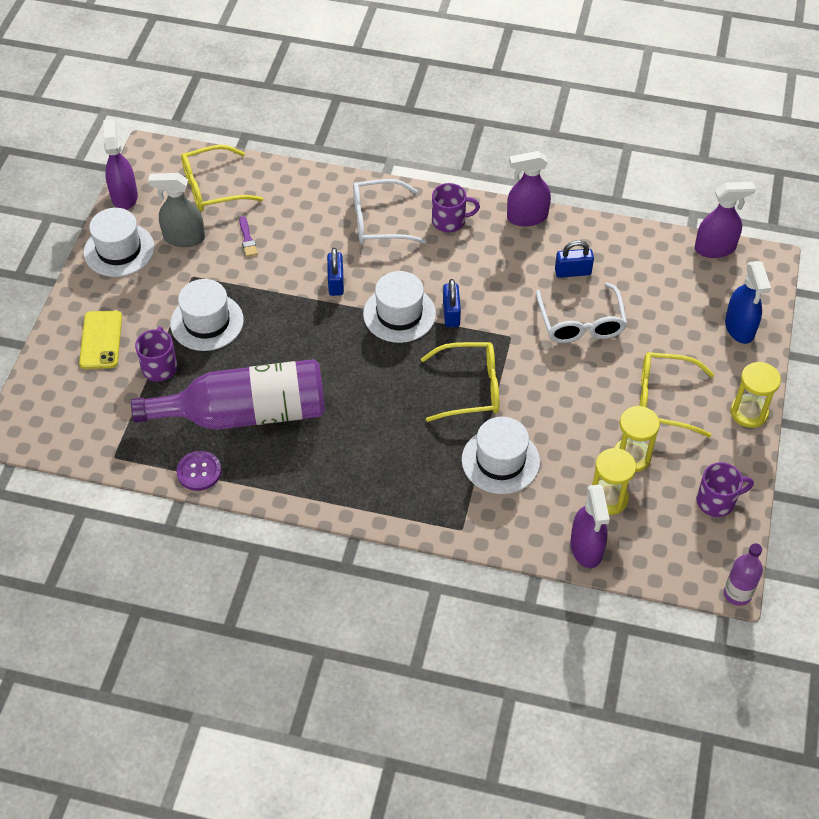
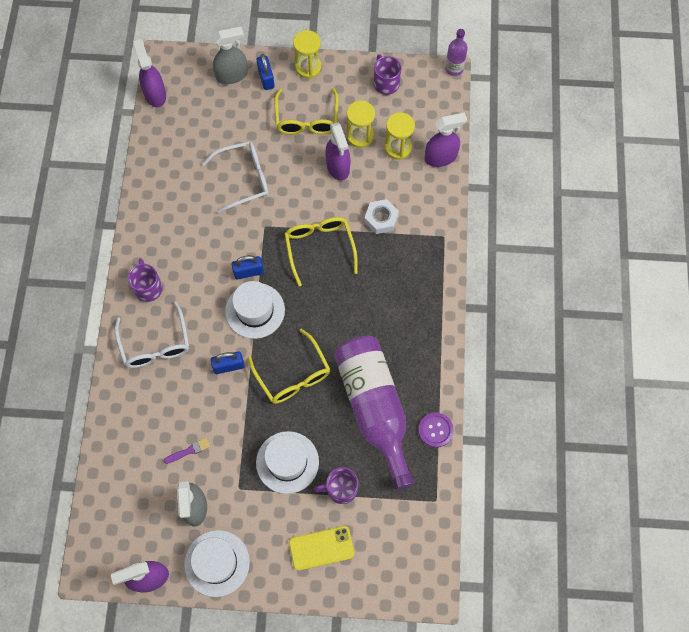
camera: 100 degrees left, 15 degrees up
yellow glasses [181,145,263,211] -> yellow glasses moved to [248,329,330,404]
white hat [462,417,540,494] -> white nut [364,199,399,234]
purple spray bottle [507,151,551,226] -> purple spray bottle moved to [325,123,350,181]
blue padlock [555,240,594,278] -> blue padlock moved to [257,54,275,90]
blue spray bottle [725,261,771,344] -> grey spray bottle [213,27,248,84]

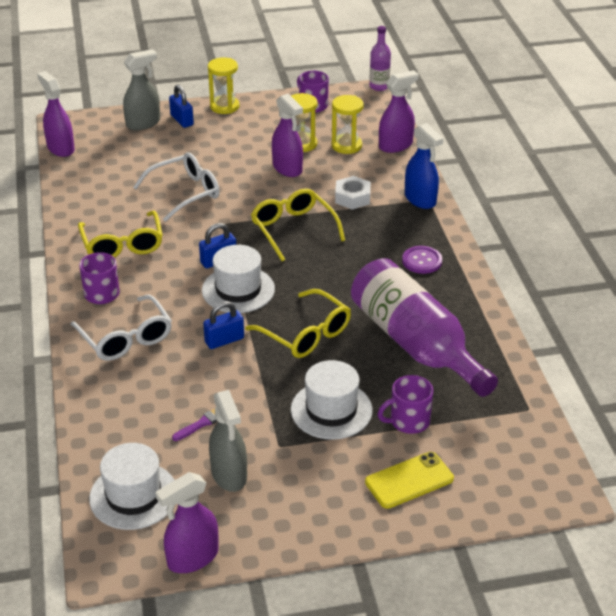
camera: 15 degrees left, 30 degrees down
white hat [184,530,250,597] -> white hat moved to [89,443,175,530]
yellow glasses [275,88,338,135] -> yellow glasses moved to [78,211,163,258]
purple button [418,413,454,448] -> purple button moved to [402,246,442,274]
none -> blue spray bottle [405,123,443,209]

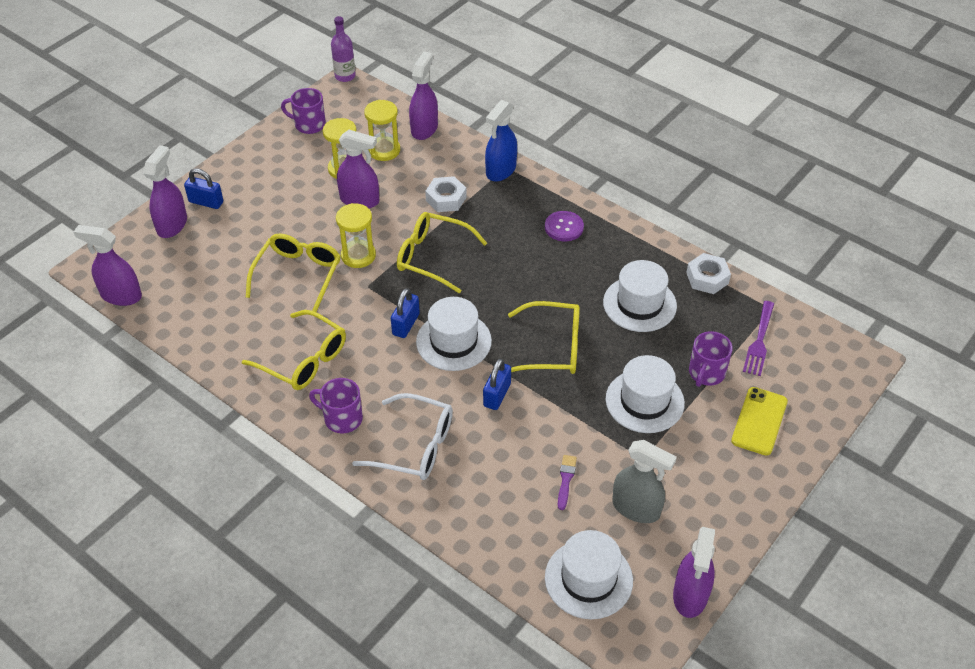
camera: 40 degrees left, 10 degrees up
grey spray bottle [123,49,160,130] -> purple spray bottle [143,145,187,238]
white glasses [133,152,220,222] -> yellow glasses [246,234,341,312]
yellow hourglass [208,57,239,114] -> yellow hourglass moved to [336,203,376,268]
purple bottle [351,258,498,397] -> white hat [603,260,677,332]
blue spray bottle [405,123,443,209] -> blue spray bottle turned 105 degrees clockwise [485,100,517,182]
none -> white nut [686,253,731,294]
none -> purple fork [743,301,774,376]

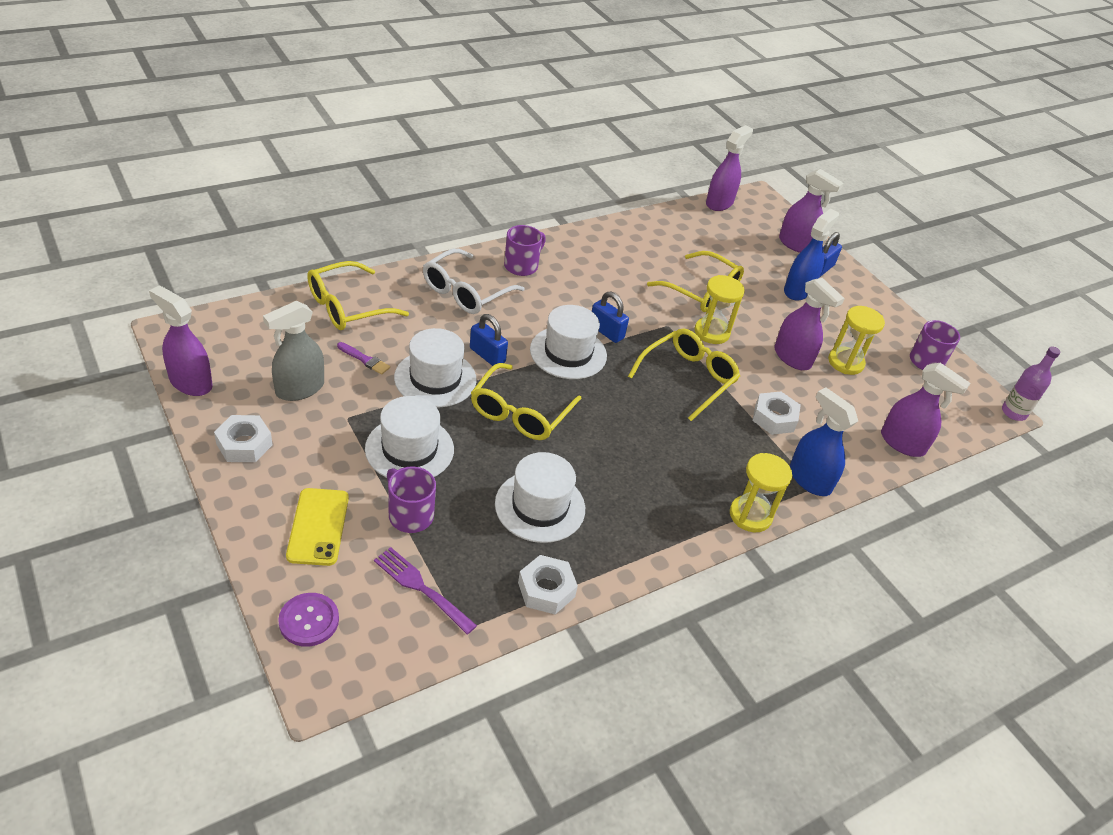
camera: 105 degrees right, 5 degrees down
yellow glasses [242,310,346,390] -> yellow glasses moved to [307,261,409,330]
purple spray bottle [337,130,379,208] -> purple spray bottle turned 75 degrees counterclockwise [775,278,845,370]
yellow hourglass [364,100,400,161] -> yellow hourglass moved to [730,453,792,532]
purple button [545,211,584,241] -> purple button moved to [278,593,339,647]
white hat [545,530,633,619] -> white hat moved to [394,328,477,407]
yellow phone [731,387,788,456] -> yellow phone turned 45 degrees clockwise [286,488,349,566]
none -> white nut [214,415,272,462]
none -> blue spray bottle [784,209,839,300]

